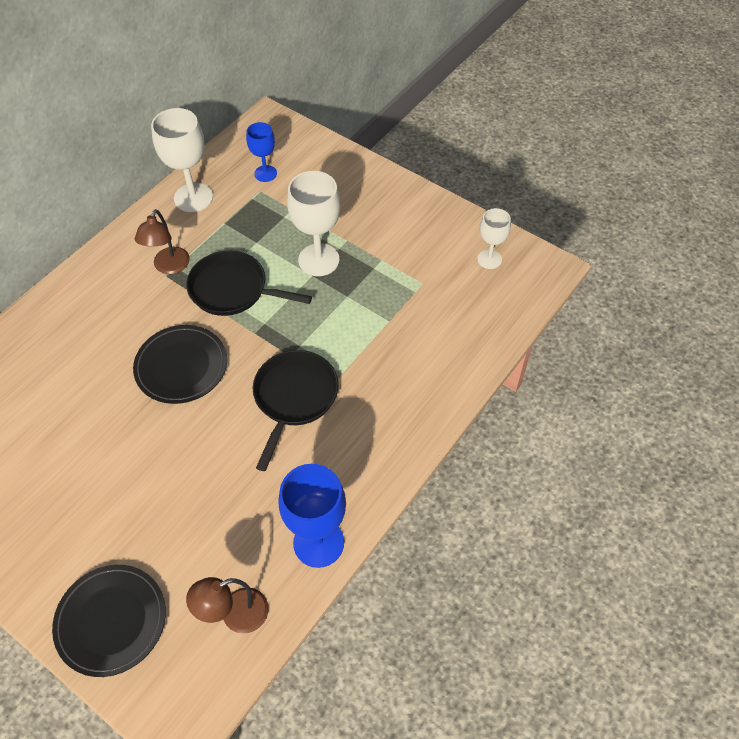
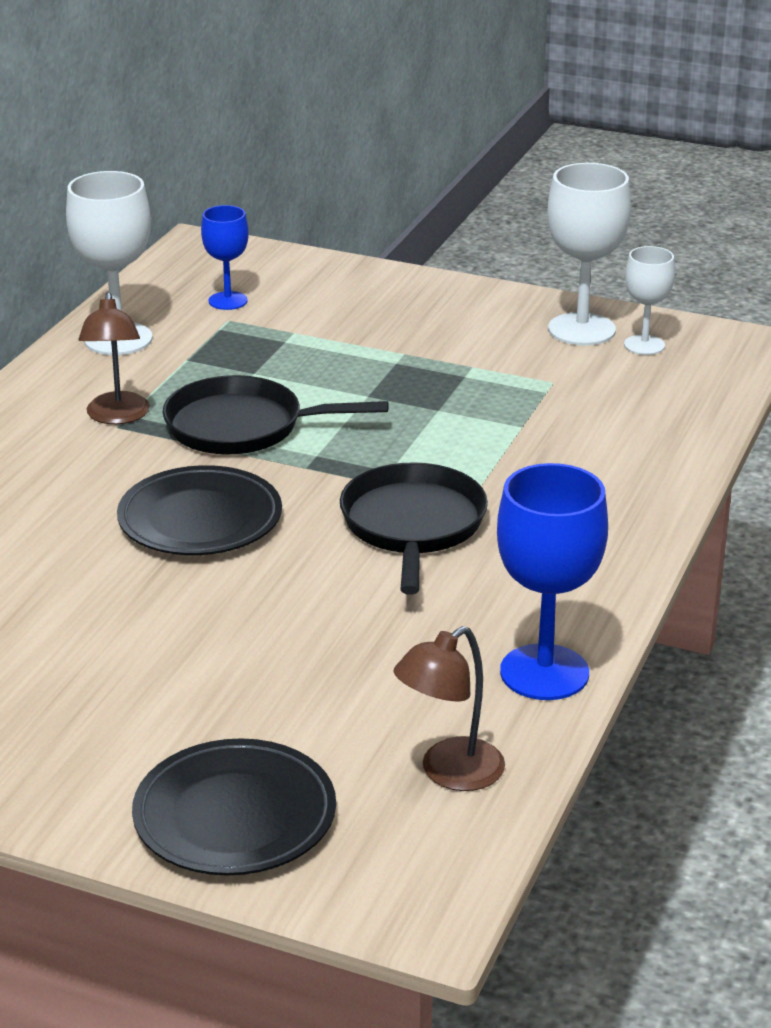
camera: 15 degrees left, 25 degrees down
white goblet [287,171,341,276] -> white goblet moved to [547,163,631,346]

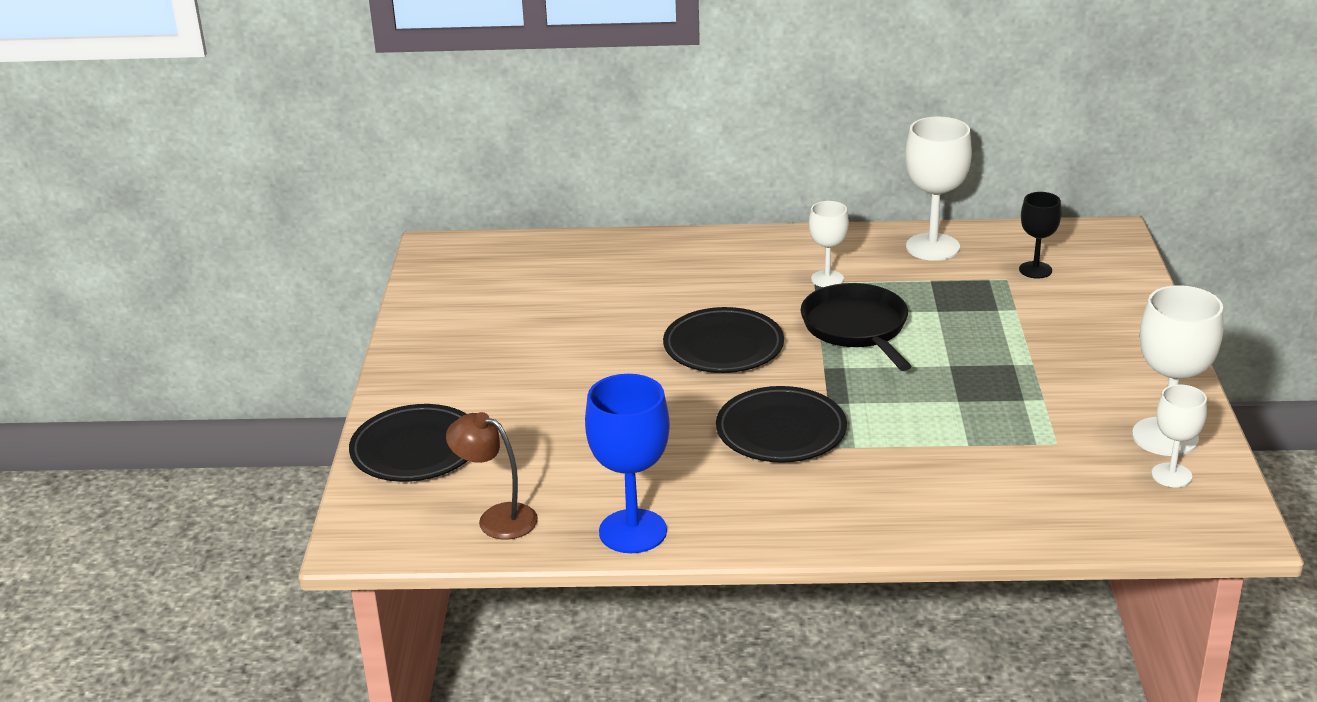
camera: 70 degrees right, 0 degrees up
brown lamp [78,292,150,424] -> white goblet [809,201,849,287]
blue goblet [201,205,249,310] -> black goblet [1019,192,1061,279]
black pan [340,462,488,594] -> black plate [716,386,847,463]

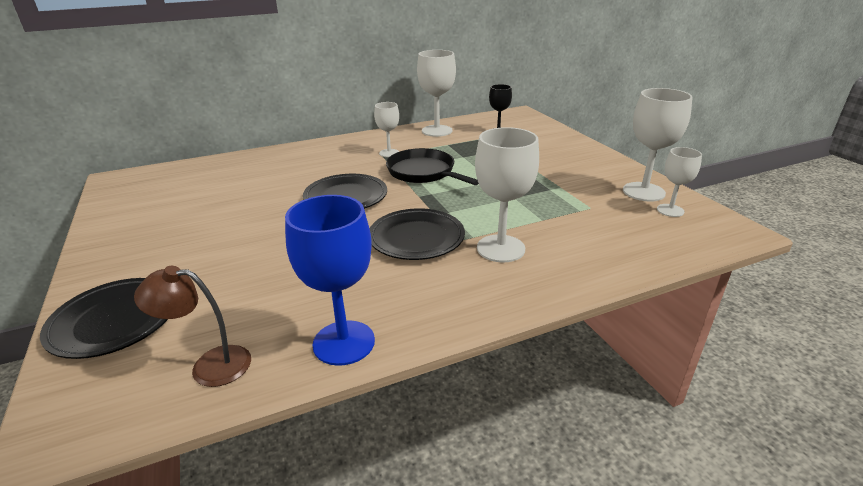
camera: 25 degrees left, 0 degrees up
none -> white goblet [475,127,539,262]

